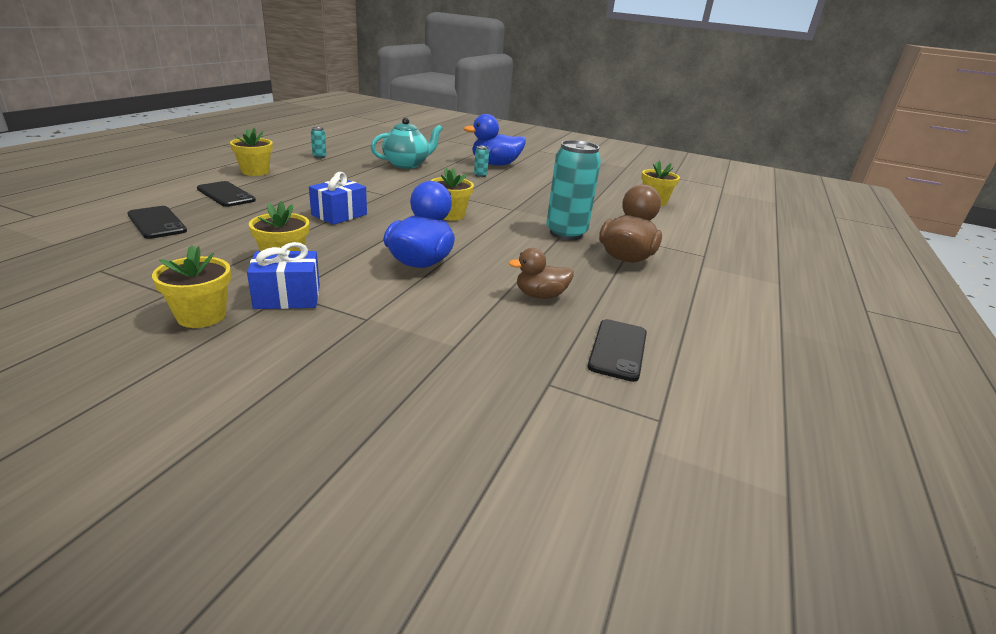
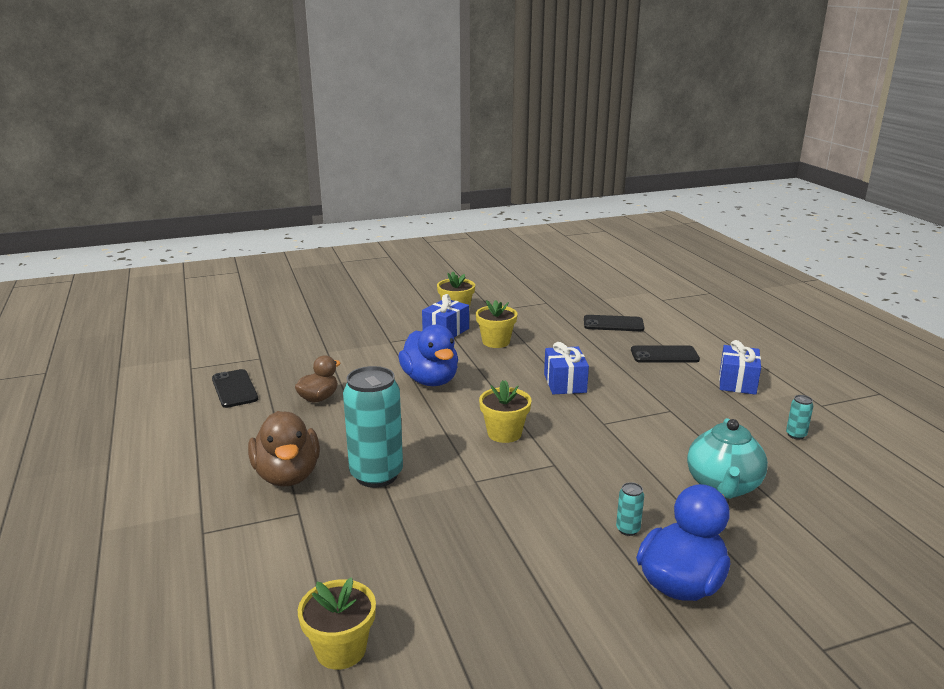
camera: 140 degrees right, 5 degrees down
yellow flower pot [230,128,273,176] -> blue gift [719,340,761,395]

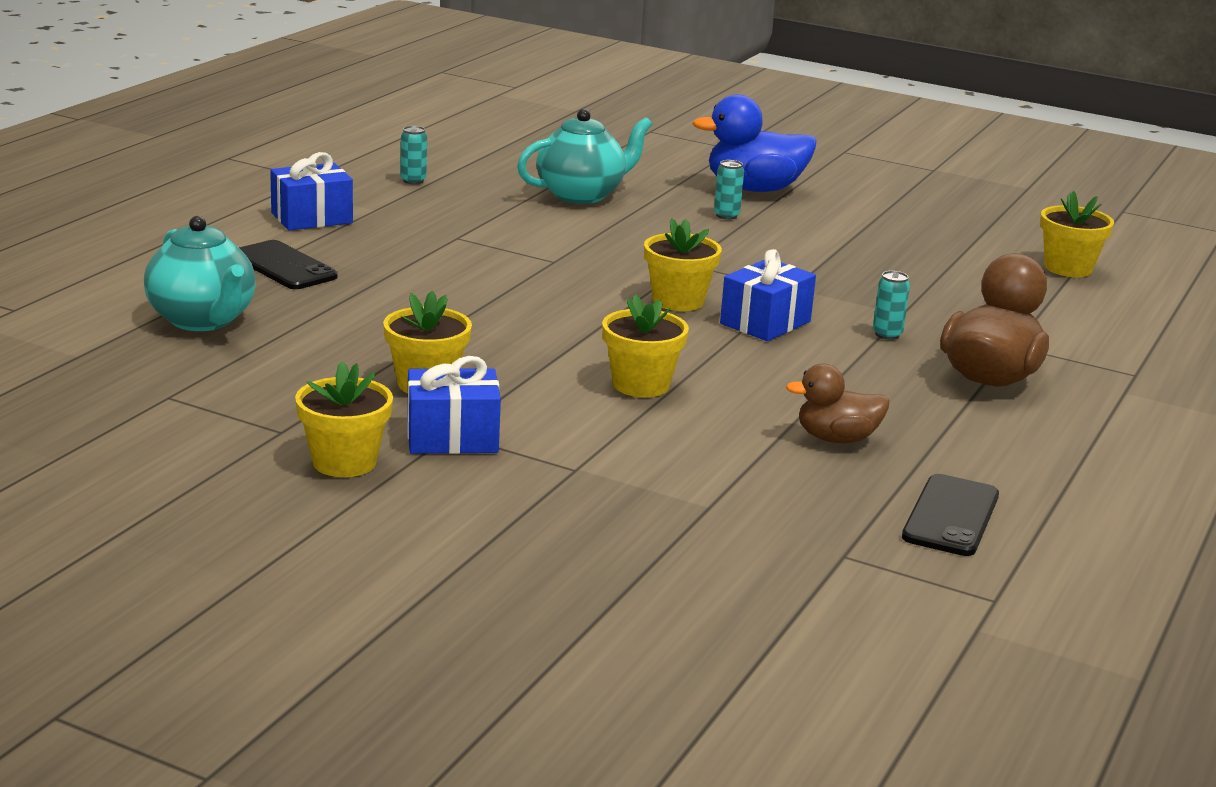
camera: 135 degrees left, 0 degrees up
turquoise can [343,366,403,488] -> turquoise can [873,271,910,340], size x0.41
blue duck [398,325,458,386] -> yellow flower pot [602,294,689,397]
blue gift [544,342,589,394] -> blue gift moved to [720,249,816,341]
black phone [584,315,644,331] -> turquoise teapot [144,216,256,331]

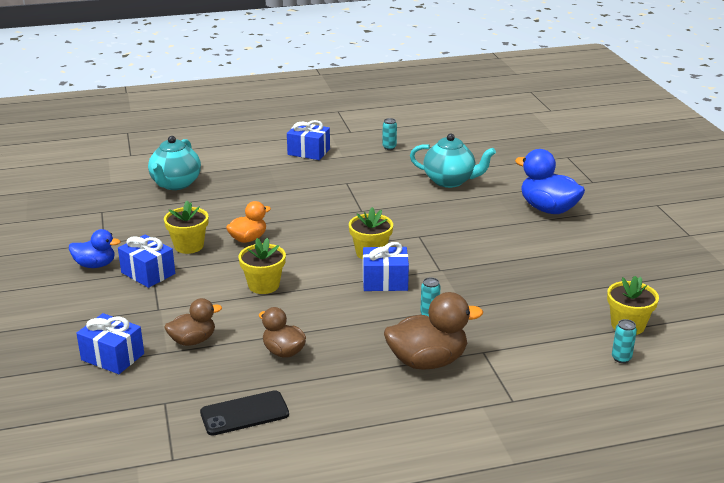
camera: 50 degrees right, 5 degrees up
black phone [239,240,338,289] -> none
yellow flower pot [295,361,393,477] -> blue duck [69,229,121,268]
turquoise can [714,160,744,220] -> turquoise can moved to [612,319,637,363]
none -> blue gift [76,313,144,374]
none -> brown duck [165,298,222,346]
none -> orange duck [226,201,271,243]

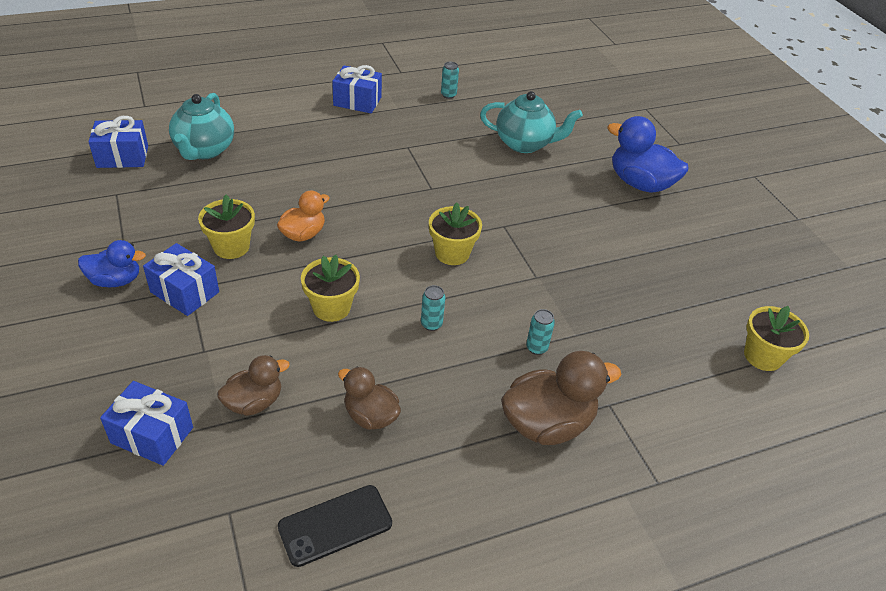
camera: 10 degrees left, 15 degrees up
blue gift [363,242,409,291] -> blue gift moved to [88,116,148,168]
turquoise can [612,319,637,363] -> turquoise can moved to [421,285,445,331]

